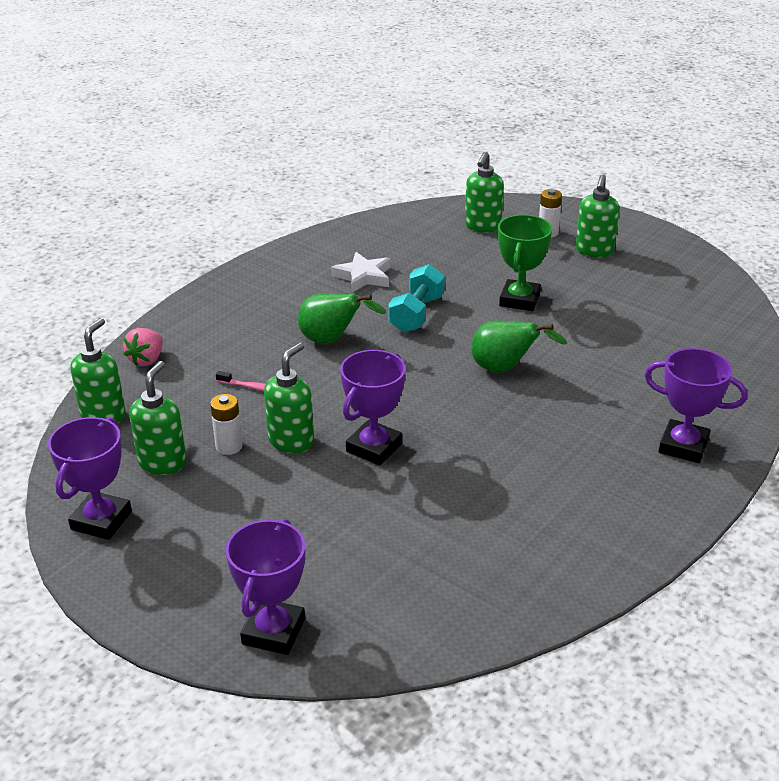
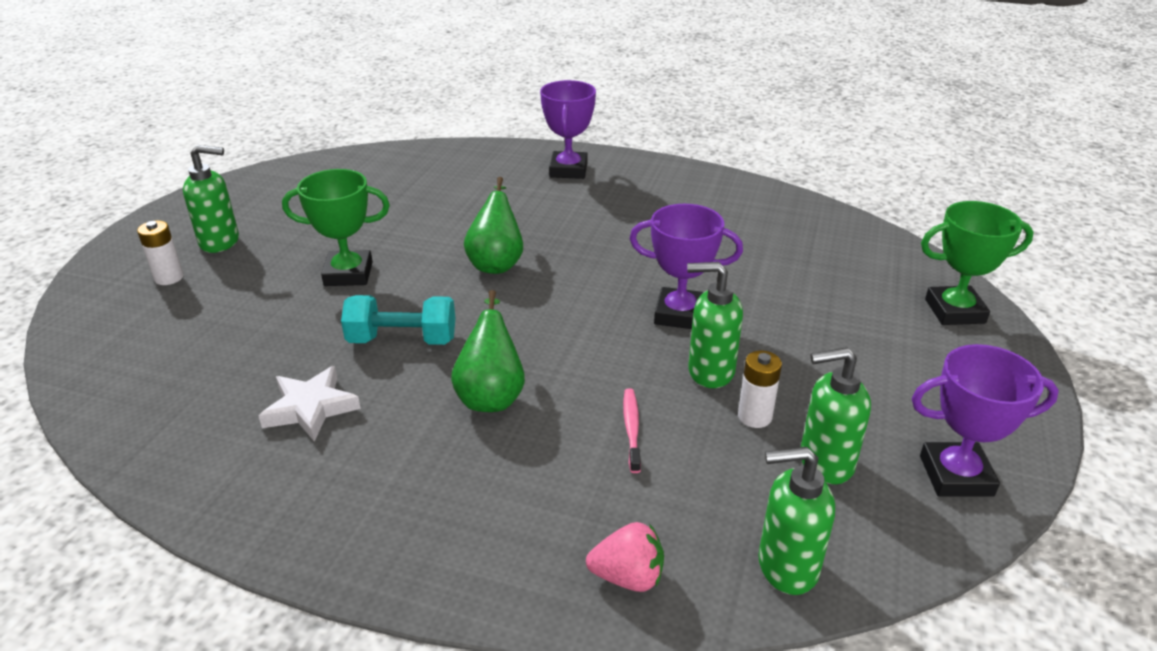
camera: 110 degrees left, 0 degrees up
purple trophy [226,519,305,655] -> green trophy [921,201,1034,325]
green soap dispenser [465,152,504,233] -> none

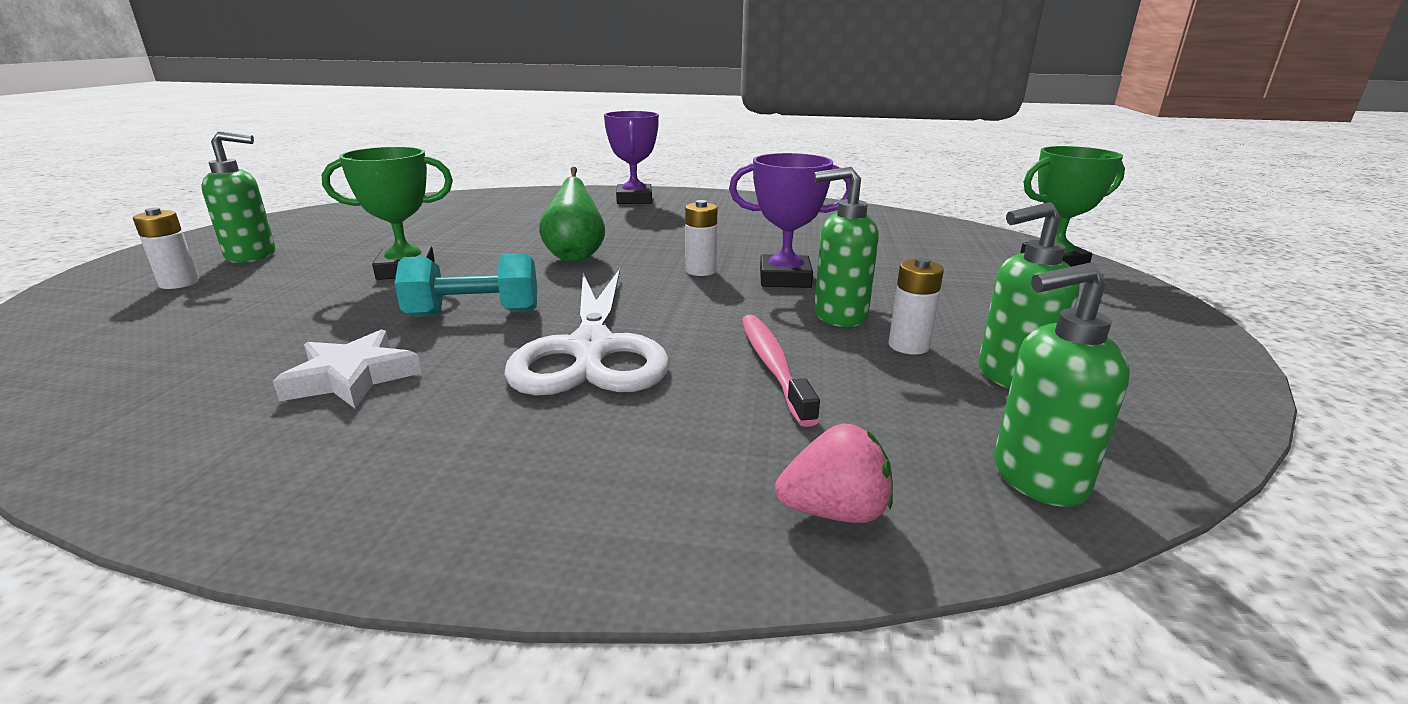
camera: 10 degrees left, 10 degrees down
green pear [451,290,525,412] -> white scissors [504,269,669,396]
pink toothbrush [623,388,641,473] -> pink toothbrush [742,315,820,427], size x1.51
purple trophy [912,344,1059,497] -> none
none -> white battery [685,200,717,276]

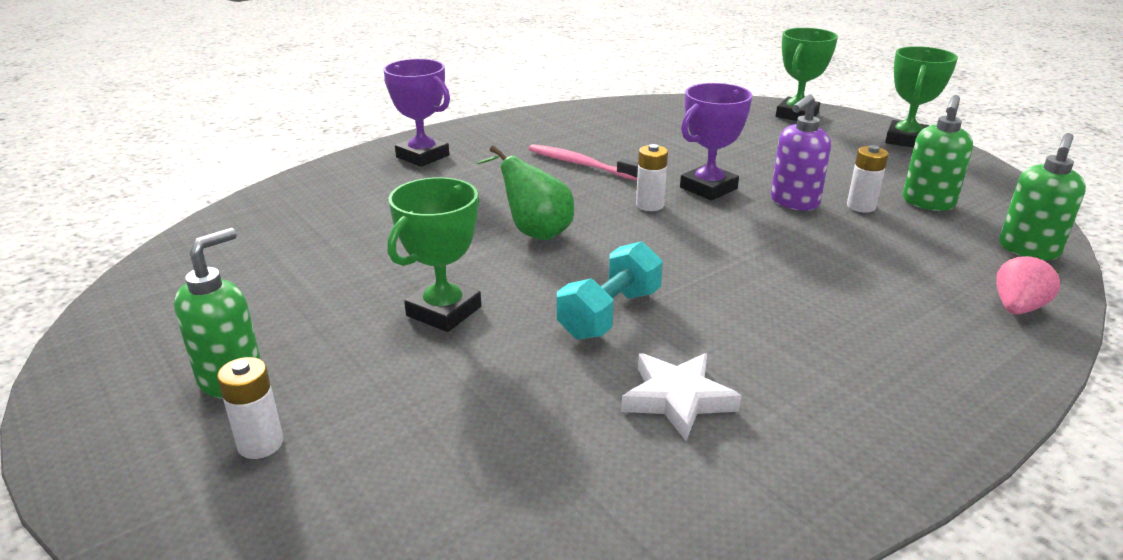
camera: 45 degrees left, 5 degrees up
white scissors [504,269,669,396] -> none
pink toothbrush [742,315,820,427] -> pink toothbrush moved to [529,144,638,181]
green soap dispenser [814,167,879,327] -> purple soap dispenser [771,94,831,211]
none -> green trophy [885,46,958,148]

